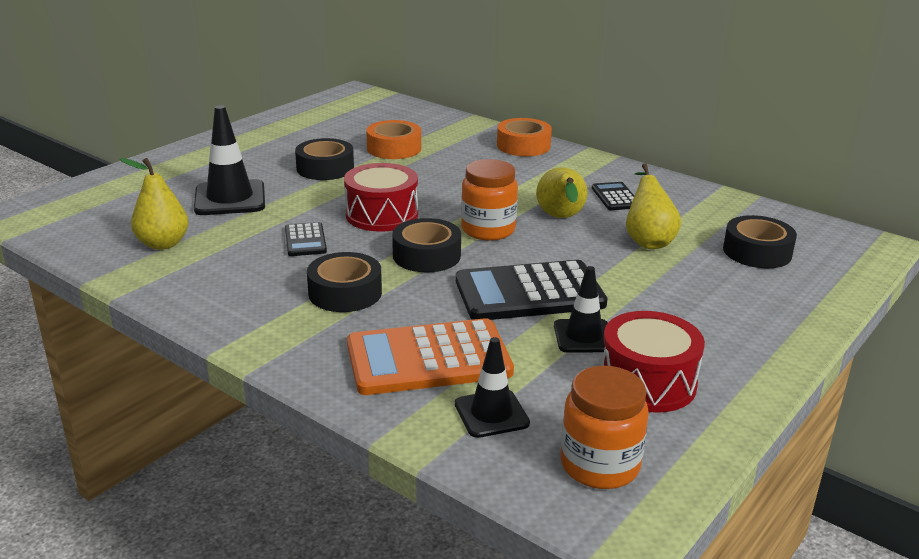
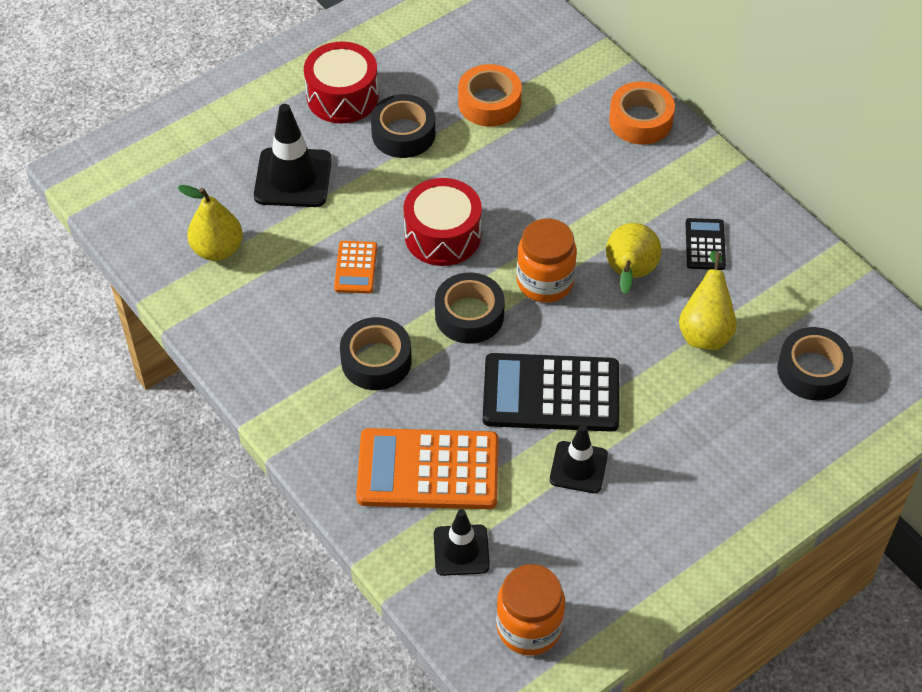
camera: 15 degrees right, 25 degrees up
black calculator [285,222,327,256] -> orange calculator [334,241,377,294]
red drum [601,311,705,413] -> red drum moved to [304,41,379,123]

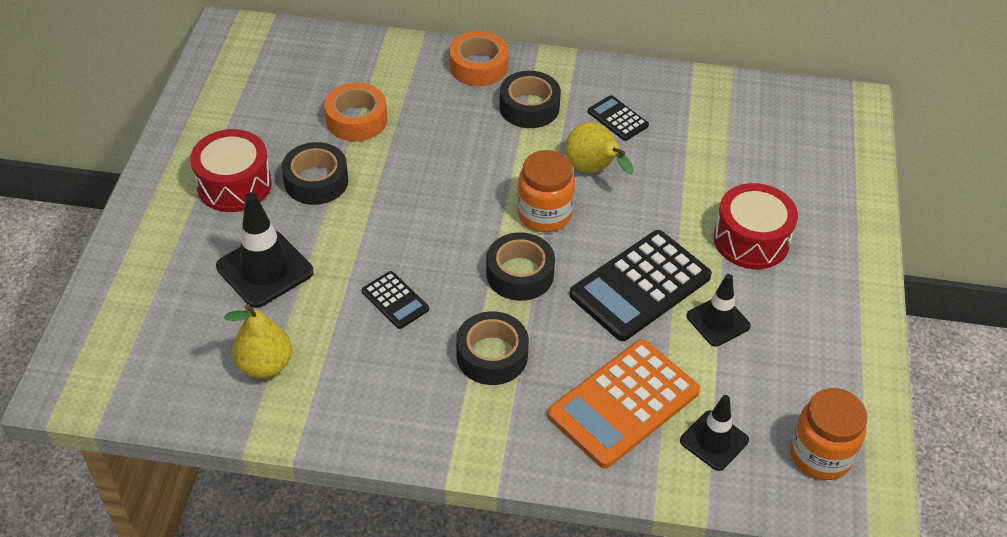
camera: 45 degrees left, 5 degrees down
orange calculator [334,241,377,294] -> black calculator [362,271,429,329]
red drum [403,178,482,266] -> red drum moved to [714,183,798,269]
yellow pear [679,251,737,350] -> none
black tape [777,327,853,400] -> black tape moved to [500,71,561,128]

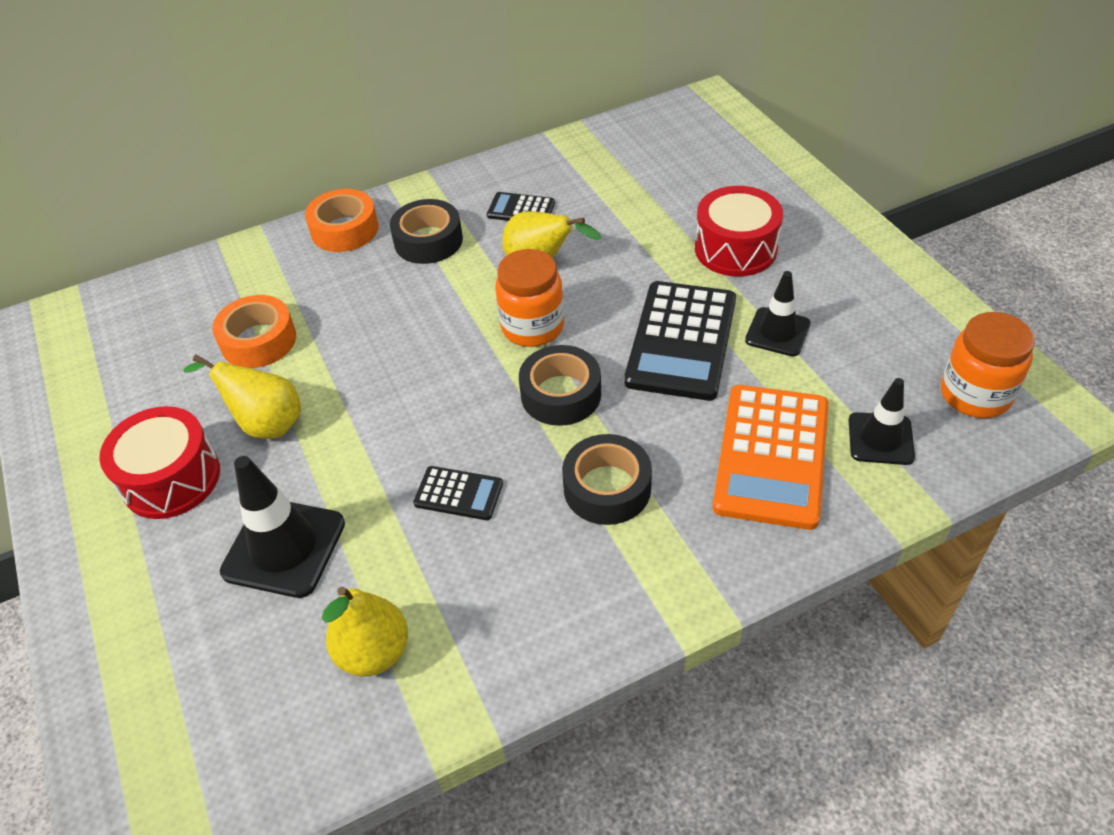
camera: 30 degrees left, 0 degrees up
black tape [282,142,348,205] -> yellow pear [183,355,301,439]

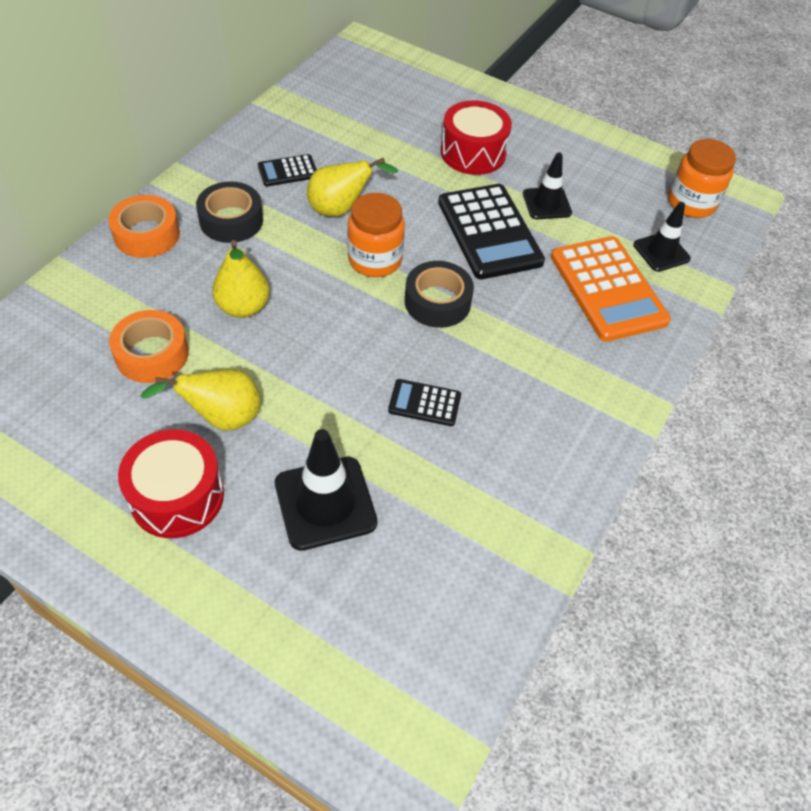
camera: 40 degrees left, 5 degrees up
yellow pear [322,587,408,677] -> yellow pear moved to [212,240,270,318]
black calculator [413,466,503,520] -> black calculator turned 150 degrees counterclockwise [388,379,461,426]
black tape [562,434,652,525] -> none

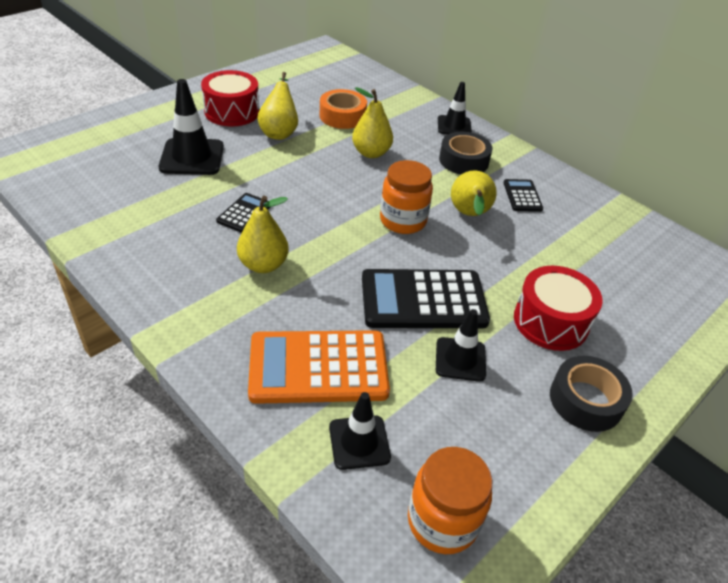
camera: 105 degrees right, 10 degrees down
orange tape [108,195,180,258] -> black traffic cone [438,82,472,135]
black tape [405,261,474,328] -> black tape moved to [550,356,633,432]
none -> yellow pear [237,195,289,273]

